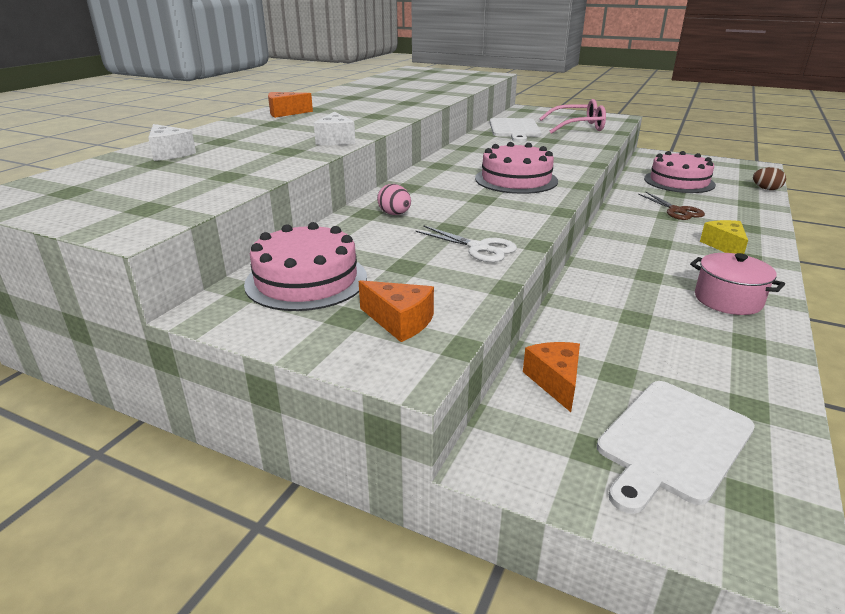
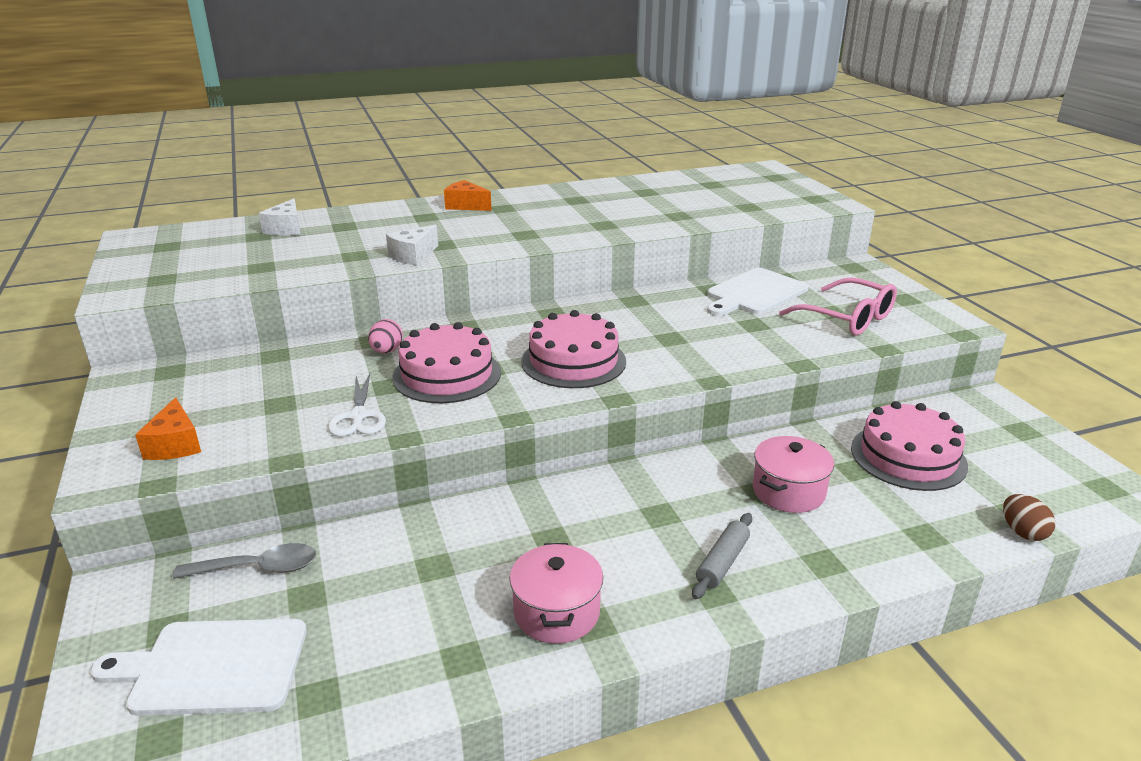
camera: 45 degrees right, 0 degrees up
pink cake [244,222,367,311] -> pink cake moved to [392,322,501,403]
orange cheese [523,342,580,412] -> grey spoon [173,543,316,579]
brown scissors [638,192,705,220] -> pink pot [753,436,834,513]
yellow cheese [700,220,748,254] -> grey rolling pin [692,513,752,599]

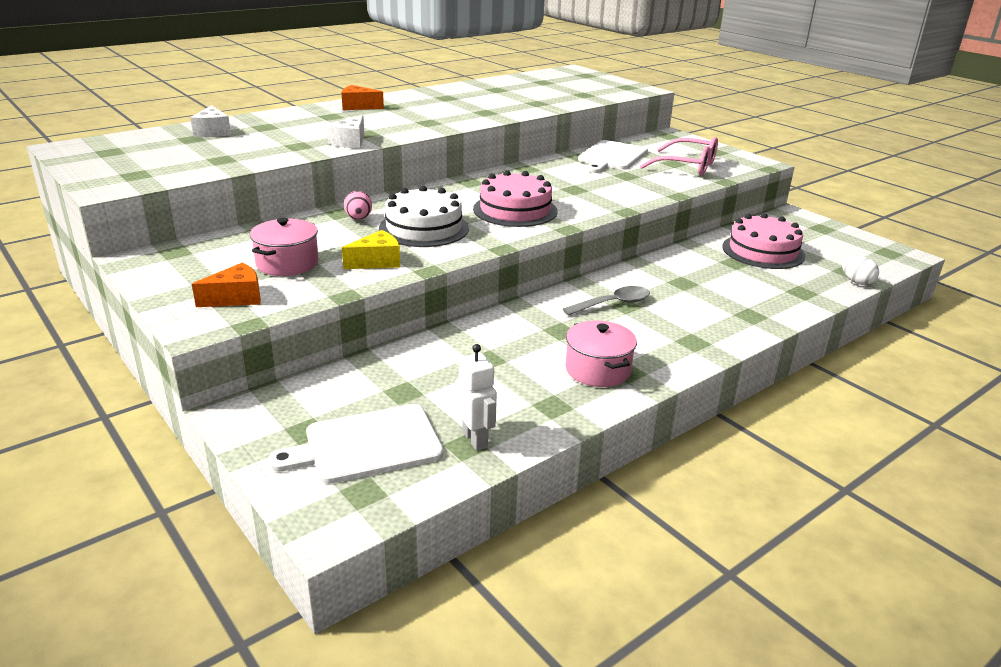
camera: 20 degrees left, 0 degrees up
orange cheese [135,397,201,460] -> orange cheese turned 90 degrees counterclockwise [192,262,261,307]
grey spoon [173,543,316,579] -> grey spoon moved to [563,286,650,315]
white scissors [328,374,386,437] -> yellow cheese [342,230,400,269]
pink cake [392,322,501,403] -> white cake [379,186,469,247]
grey rolling pin [692,513,752,599] -> none
pink pot [753,436,834,513] -> pink pot moved to [250,218,319,276]
brown egg [1003,494,1056,541] -> white egg [842,256,879,285]
none -> white robot [456,344,497,451]

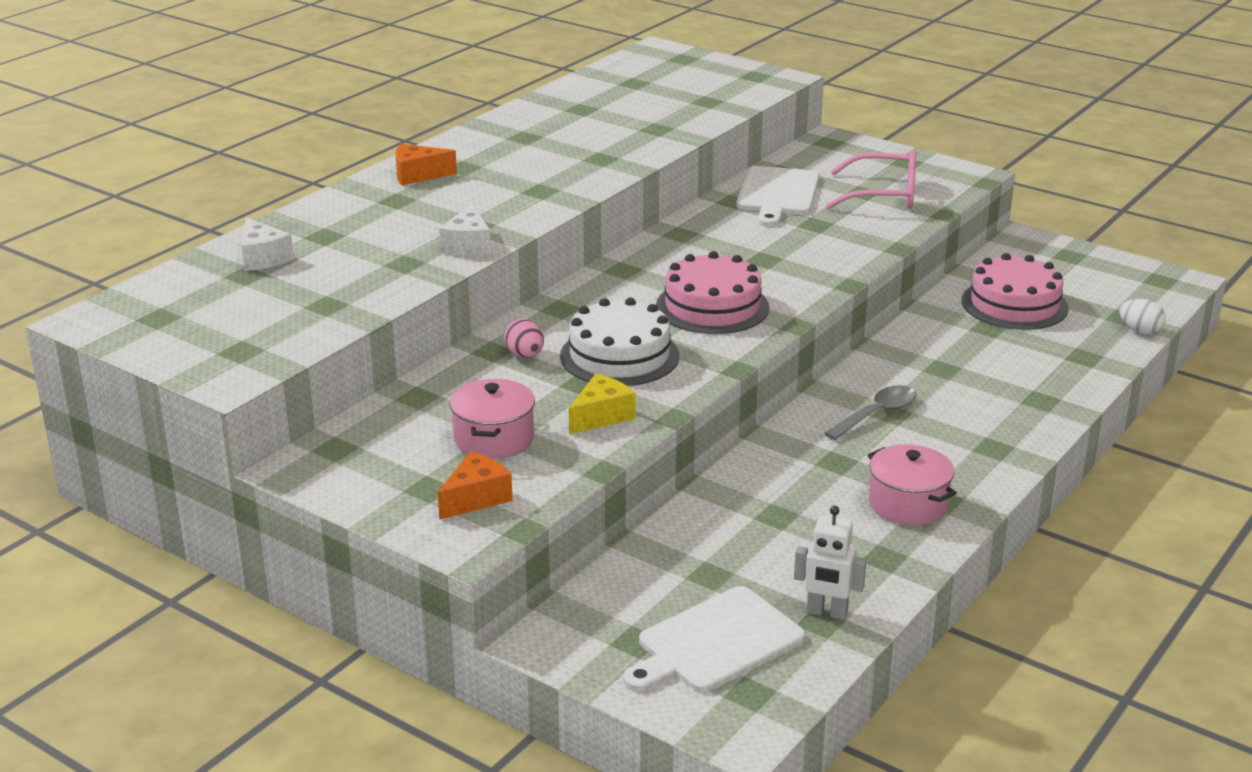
camera: 15 degrees left, 0 degrees up
white robot [456,344,497,451] -> white robot turned 150 degrees clockwise [794,506,866,620]

